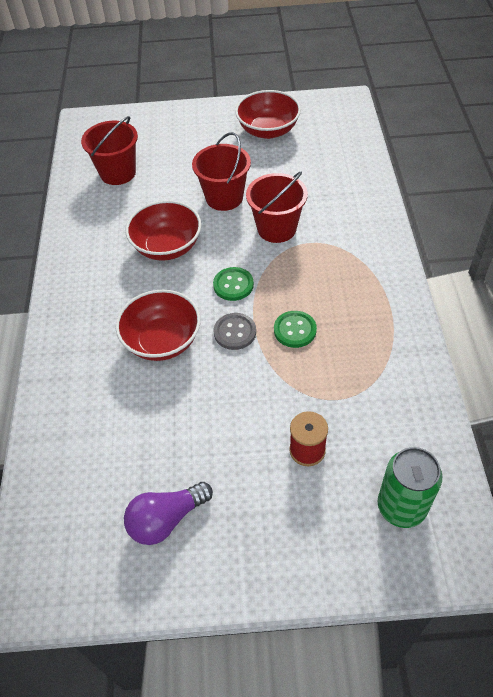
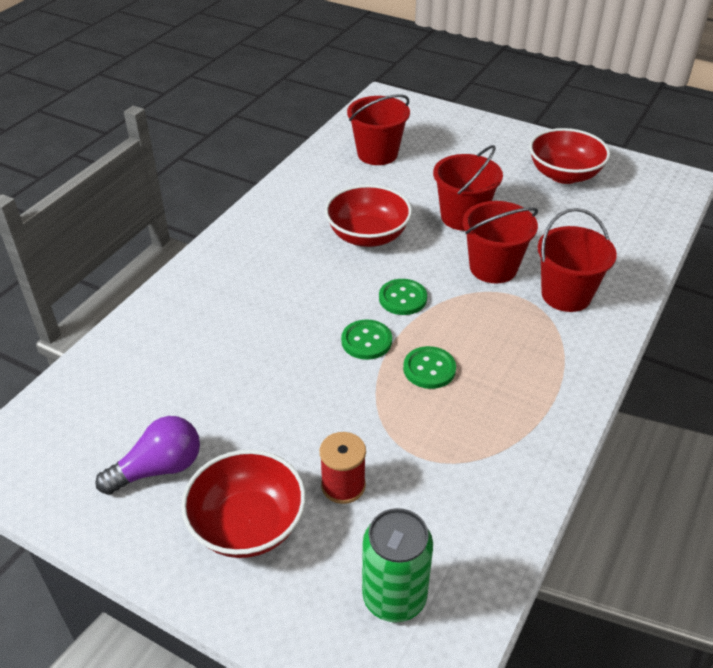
camera: 30 degrees right, 10 degrees down
red bowl [116,289,201,361] -> red bowl moved to [181,450,306,558]
purple light bulb [124,482,213,545] -> purple light bulb turned 150 degrees clockwise [95,416,200,495]
grey button [214,313,256,350] -> green button [341,319,392,360]
none -> red bucket [537,208,617,312]

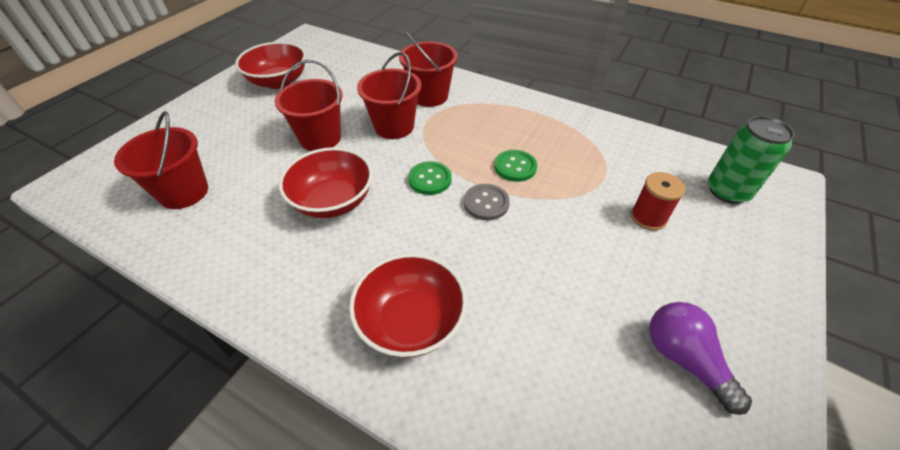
camera: 90 degrees left, 5 degrees up
red bowl [181,450,306,558] -> red bowl moved to [349,253,467,358]
green button [341,319,392,360] -> grey button [464,184,510,221]

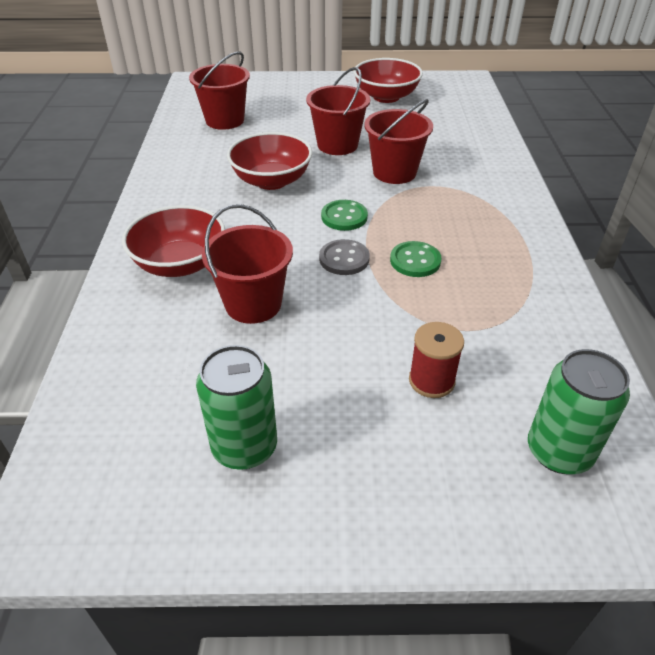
camera: 60 degrees right, 5 degrees down
red bucket [399,31,458,107] -> red bucket moved to [202,204,293,324]
purple light bulb [649,302,752,415] -> green can [196,345,277,470]

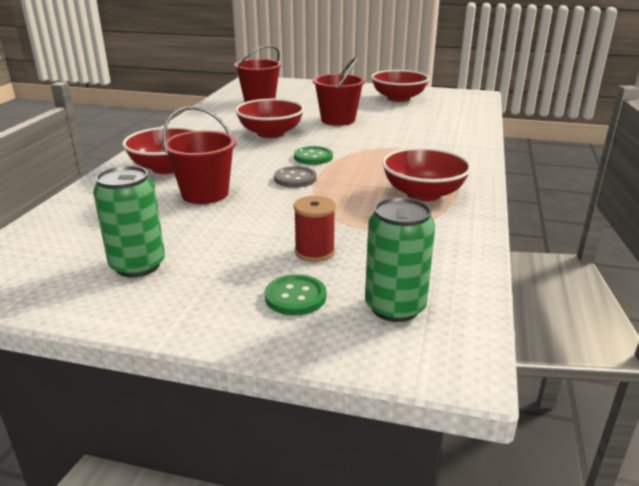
camera: 15 degrees right, 15 degrees down
red bucket [364,99,433,184] -> none
green button [390,241,441,277] -> green button moved to [265,274,326,315]
none -> red bowl [382,148,472,201]

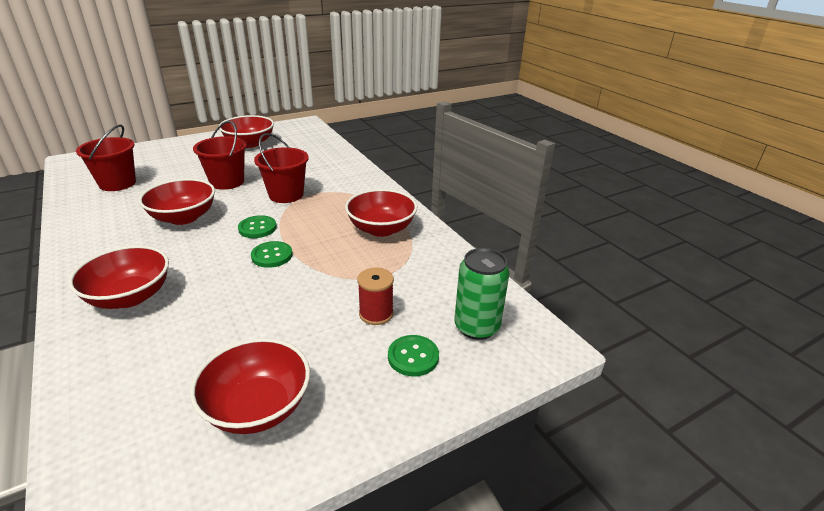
camera: 45 degrees left, 5 degrees up
green can [93,166,165,277] -> red bowl [190,338,310,434]
red bucket [162,106,236,204] -> red bucket moved to [254,133,309,203]
grey button [274,166,317,188] -> green button [251,241,293,268]

